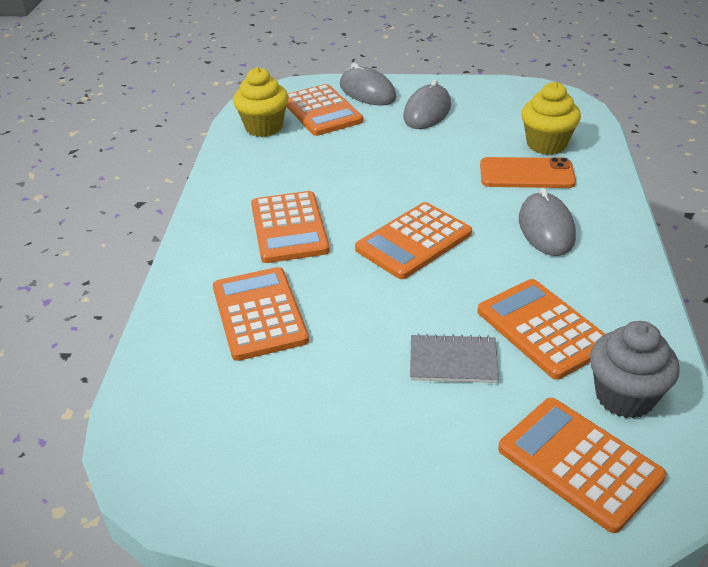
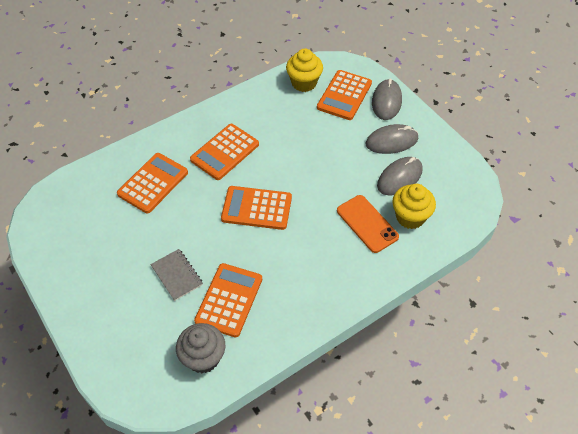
camera: 50 degrees right, 15 degrees up
orange calculator [498,398,666,533] -> none
grey mouse [519,188,576,256] -> grey mouse moved to [377,157,423,196]

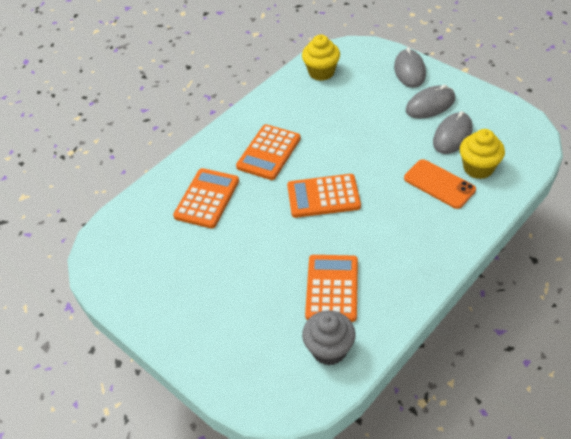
camera: 10 degrees left, 5 degrees down
grey notebook [150,249,203,301] -> none
orange calculator [317,70,372,120] -> none

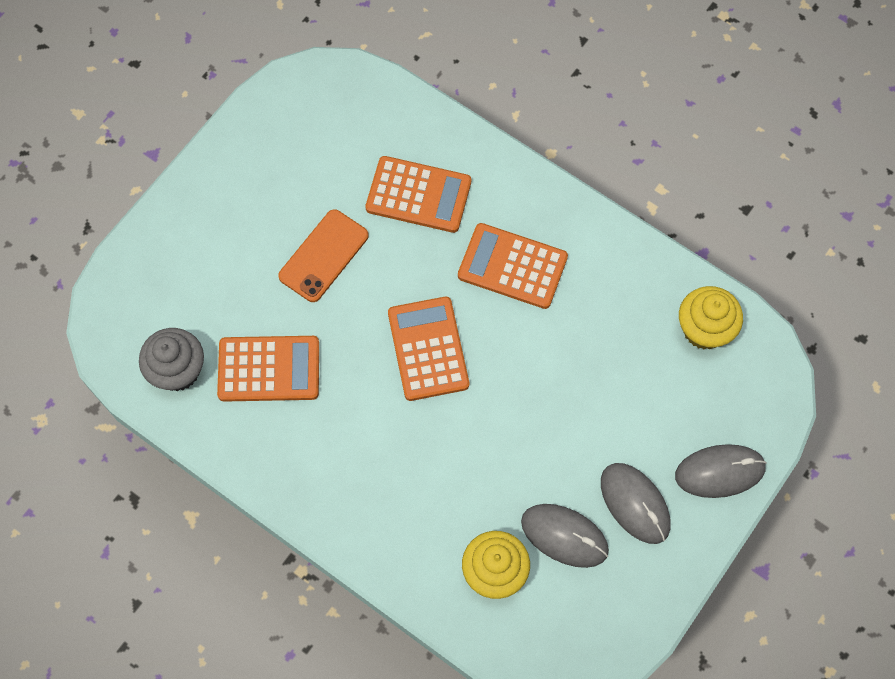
camera: 80 degrees right, 20 degrees up
orange phone [404,159,476,209] -> orange phone moved to [278,209,369,302]

